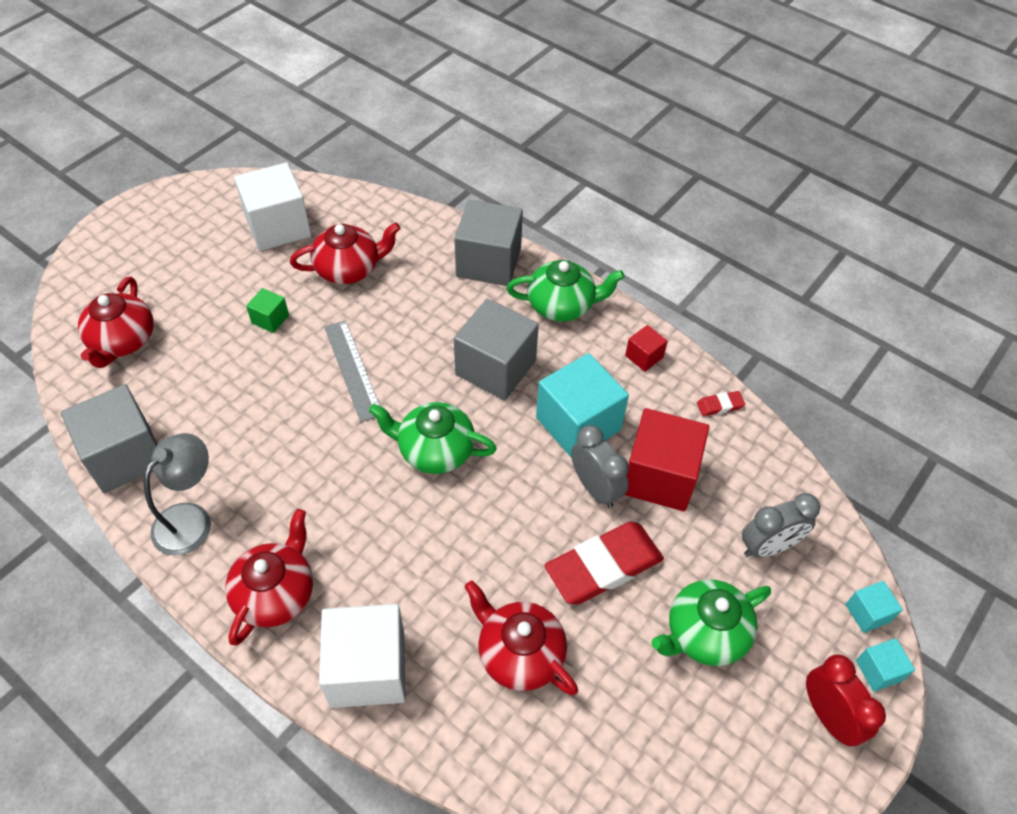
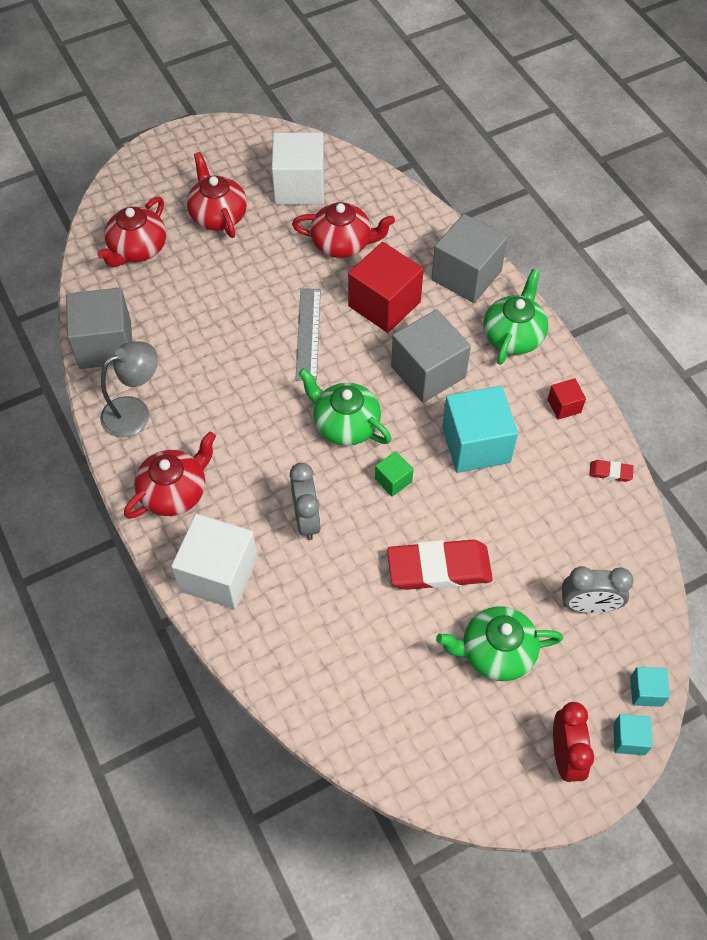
camera: 25 degrees right, 5 degrees up
green cube [246,288,289,333] -> green cube moved to [375,451,413,497]
red teapot [464,580,578,695] -> red teapot moved to [187,152,247,238]
green teapot [507,260,625,322] -> green teapot turned 90 degrees counterclockwise [484,269,548,365]
grey clock [571,425,629,508] -> grey clock moved to [289,463,321,540]
red cube [625,408,709,511] -> red cube moved to [348,242,424,333]

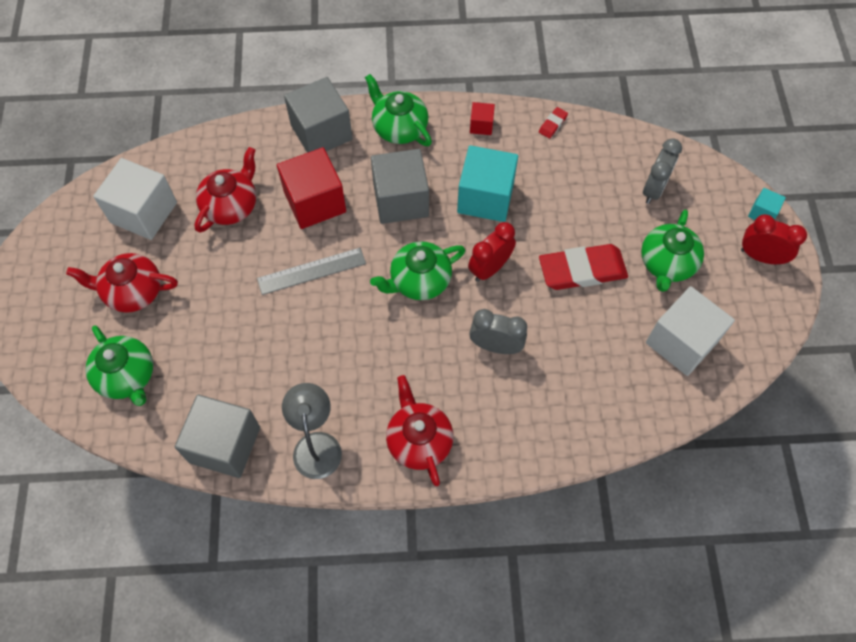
camera: 65 degrees left, 5 degrees up
red teapot [97,197,166,267] -> green teapot [85,325,153,406]
white cube [171,514,258,609] -> white cube moved to [646,286,735,376]
grey ruler [295,289,321,381] -> grey ruler turned 45 degrees counterclockwise [257,248,366,295]
green cube [375,451,413,497] -> red clock [468,222,516,282]
red eraser [387,540,493,590] -> red eraser turned 60 degrees clockwise [539,244,628,290]
turquoise cube [630,667,670,707] -> none

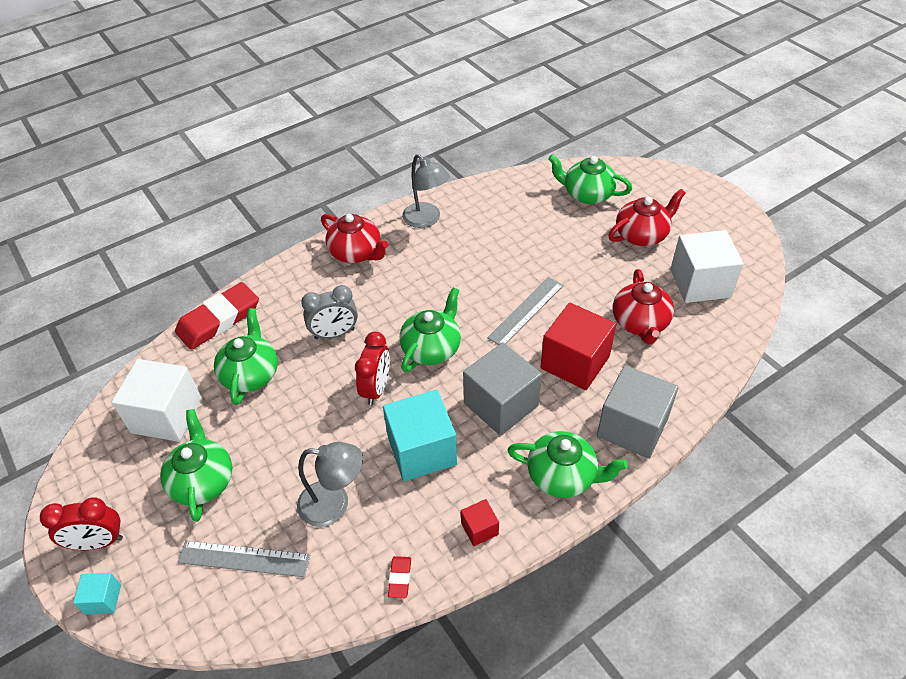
camera: 150 degrees right, 15 degrees down
grey cube [175,394,260,478] -> none
red eraser [539,244,628,290] -> red eraser moved to [175,282,259,350]
grey clock [643,138,682,204] -> grey ruler [177,541,310,577]
none -> green teapot [214,308,278,405]
none -> grey lamp [297,442,363,527]

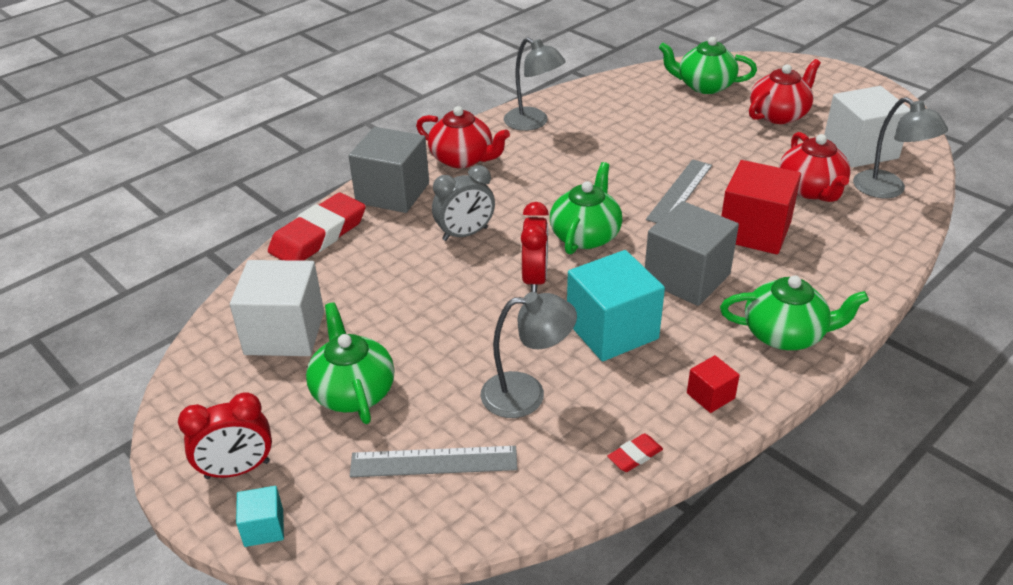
camera: 10 degrees left, 10 degrees down
green teapot [214,308,278,405] -> none
red eraser [388,556,411,598] -> red eraser turned 60 degrees clockwise [607,433,663,472]
grey cube [597,365,678,459] -> grey cube moved to [349,127,429,213]
none -> grey lamp [853,97,948,198]

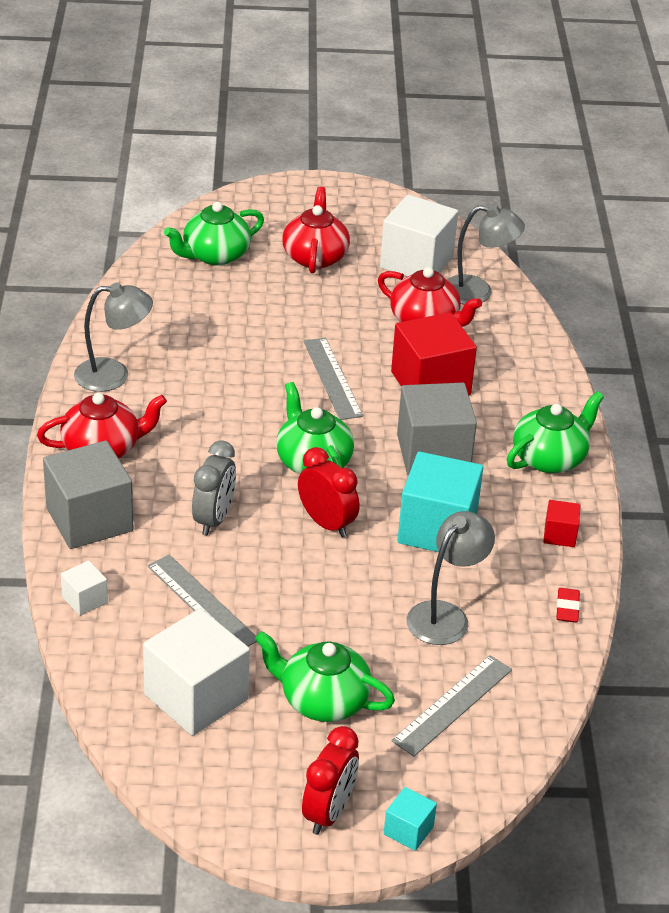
camera: 50 degrees left, 0 degrees up
red eraser [268,193,366,261] -> white cube [61,560,108,616]
none -> grey ruler [148,555,257,646]

